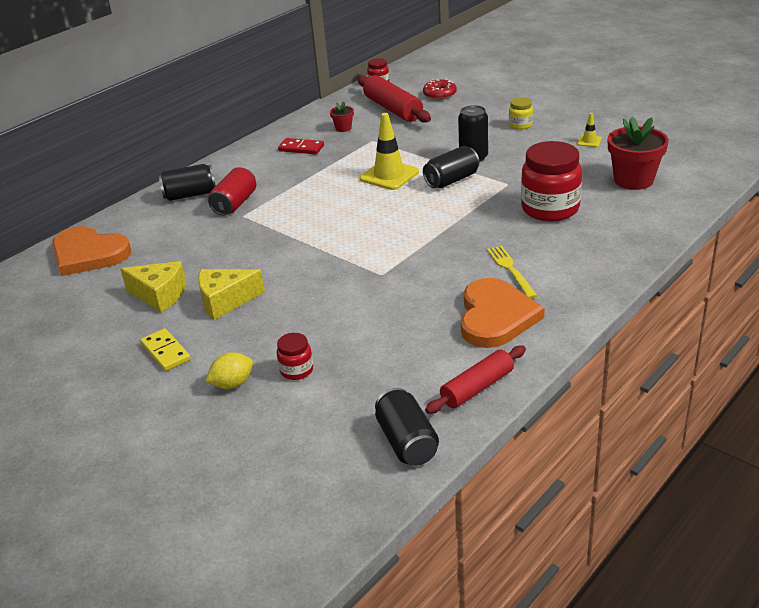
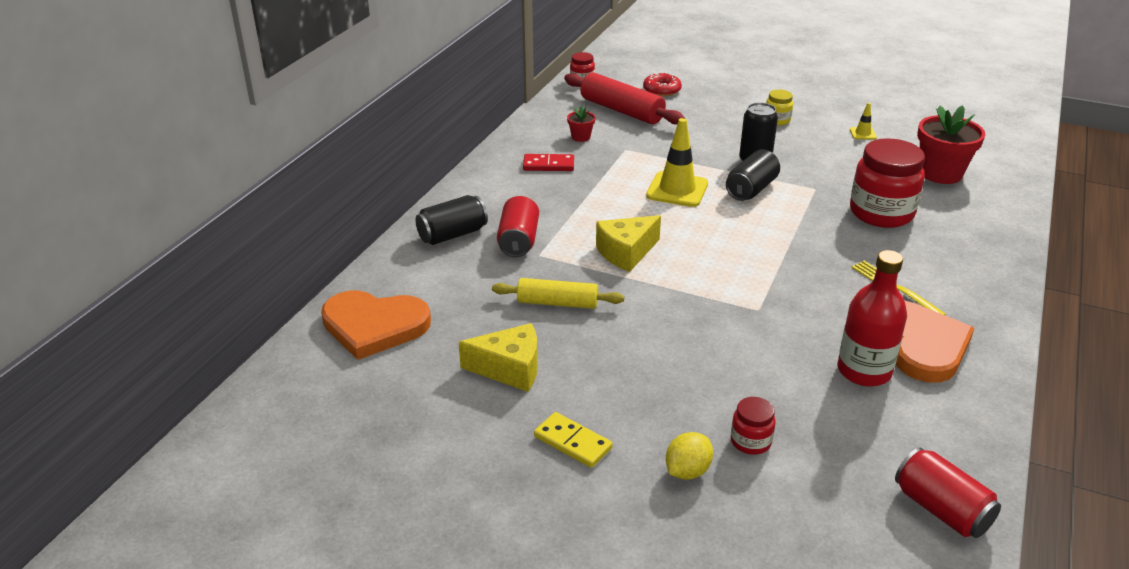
camera: 20 degrees left, 0 degrees up
yellow cheese [198,269,265,320] -> yellow cheese moved to [596,215,661,272]
black can [375,388,439,466] -> red can [895,448,1001,538]
red rolling pin [425,346,526,414] -> none
none -> yellow rolling pin [492,278,624,309]
none -> red bottle [837,250,907,386]

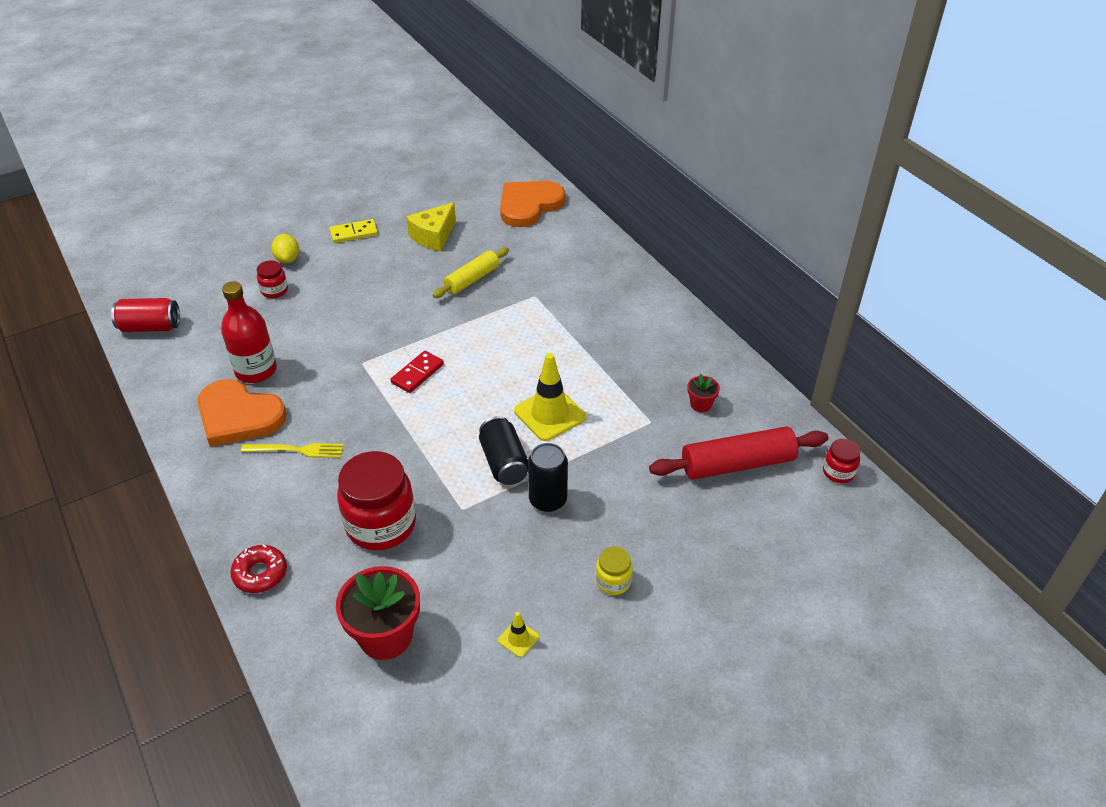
camera: 125 degrees right, 10 degrees up
black can [415,195,488,245] -> none
red can [497,196,539,257] -> none
red domino [523,154,574,171] -> red domino moved to [390,351,444,393]
yellow cheese [596,215,661,272] -> none
red donut [643,72,682,97] -> red donut moved to [230,544,287,593]

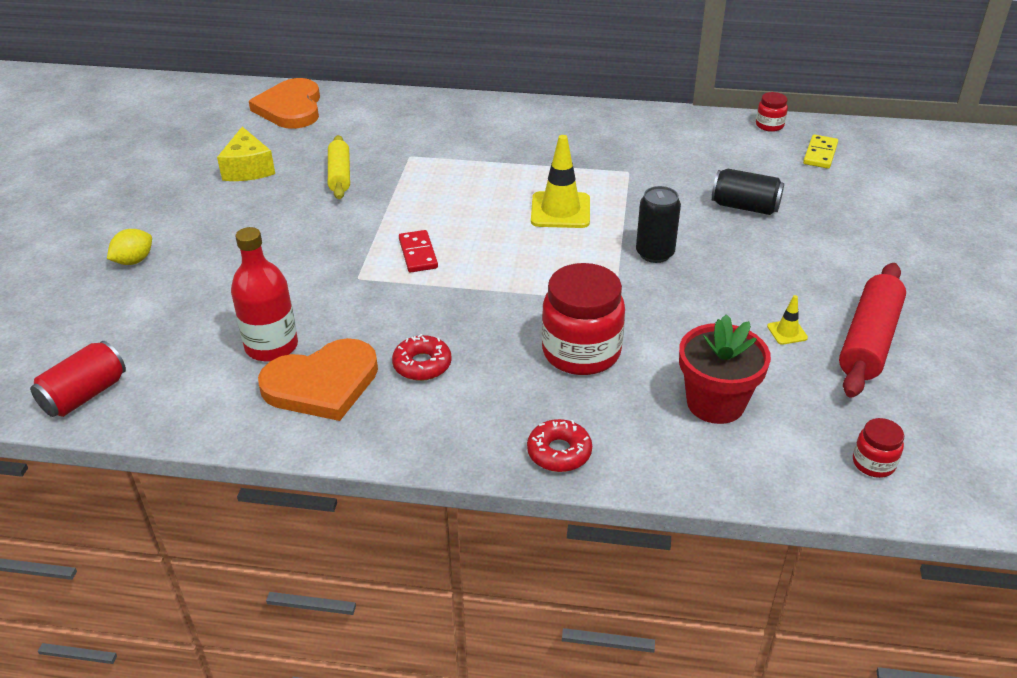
camera: 50 degrees left, 5 degrees down
yellow fork [241,443,344,458] -> red donut [392,334,452,381]
red jar [257,260,288,298] -> red jar moved to [853,418,904,478]
yellow lemon [271,234,299,263] -> yellow lemon turned 75 degrees counterclockwise [107,229,152,265]
yellow domino [330,219,378,243] -> yellow domino moved to [803,135,838,169]
black can [479,416,528,485] -> black can moved to [711,169,784,215]
yellow jar [596,546,633,595] -> none
red rolling pin [649,426,828,480] -> red rolling pin moved to [839,263,906,398]
red flower pot [687,374,720,412] -> none

